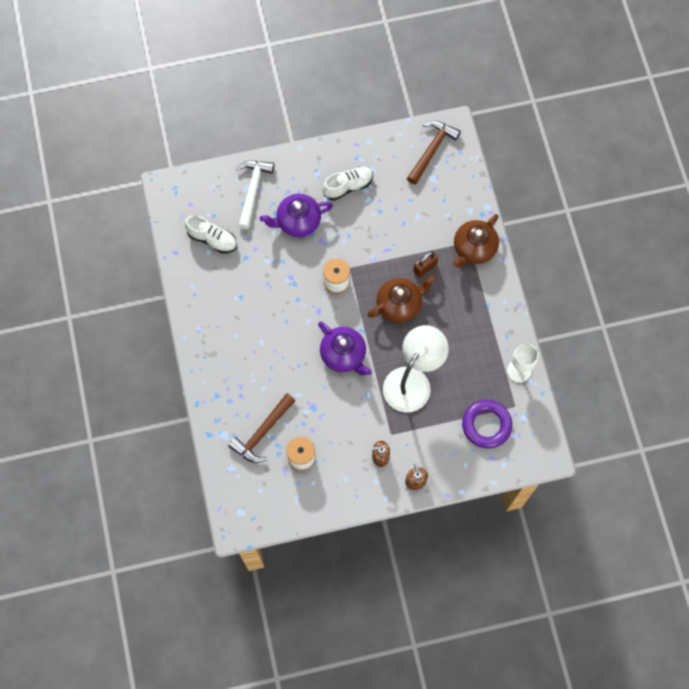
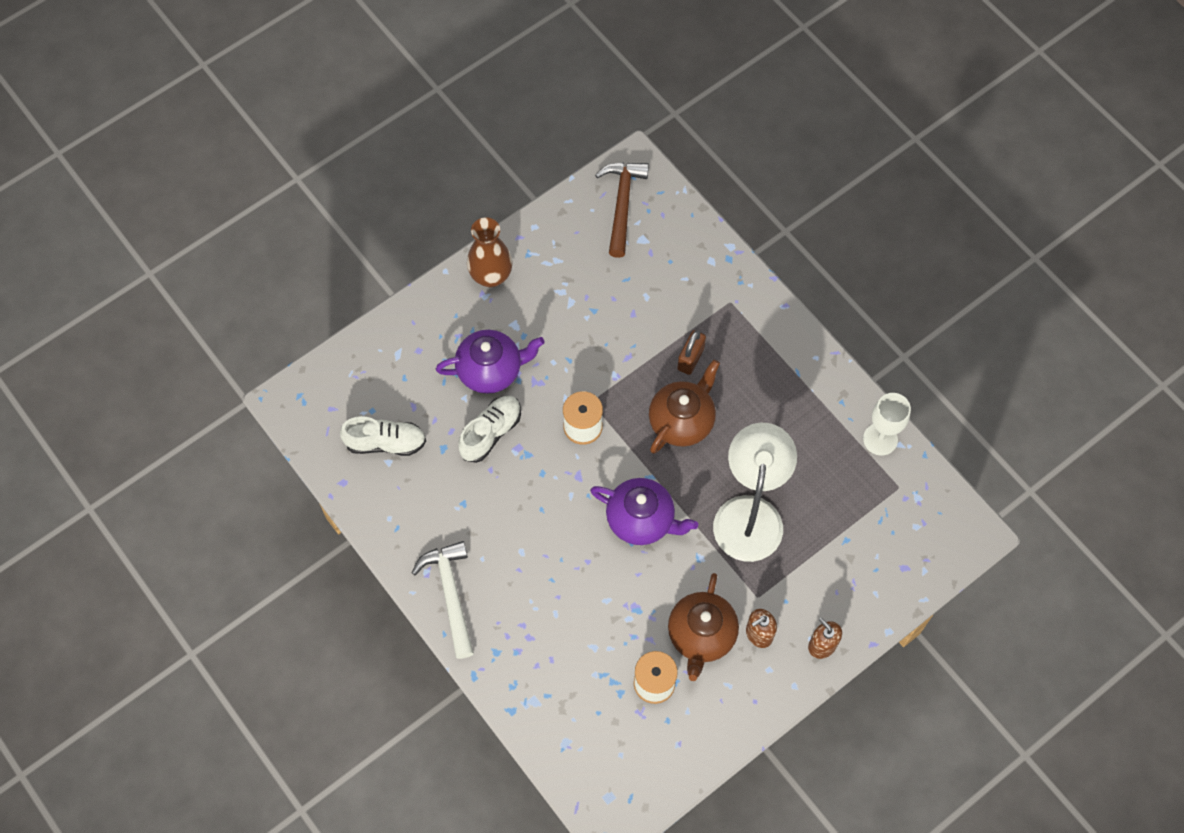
camera: 25 degrees left, 5 degrees down
brown hammer [228,393,295,463] -> none
white hammer [236,161,274,229] -> white hammer moved to [412,541,474,659]
purple teapot [260,194,333,237] -> purple teapot turned 150 degrees counterclockwise [436,330,545,394]
white shoe [322,167,373,201] -> white shoe moved to [458,396,521,463]
brown teapot [453,214,499,268] -> brown teapot moved to [668,573,739,681]
purple ring [462,400,512,449] -> none
none -> brown vase [467,217,512,288]

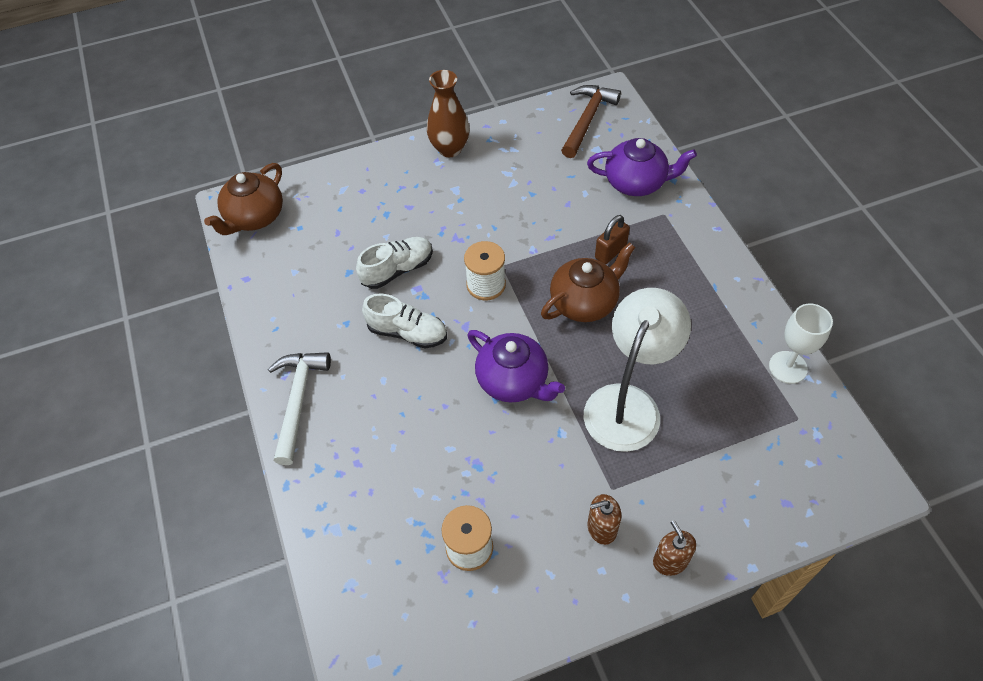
camera: 20 degrees right, 10 degrees down
white shoe [340,416,426,456] -> white shoe moved to [362,294,447,348]
purple teapot [436,330,545,394] -> purple teapot moved to [587,138,697,196]
brown teapot [668,573,739,681] -> brown teapot moved to [204,163,283,235]

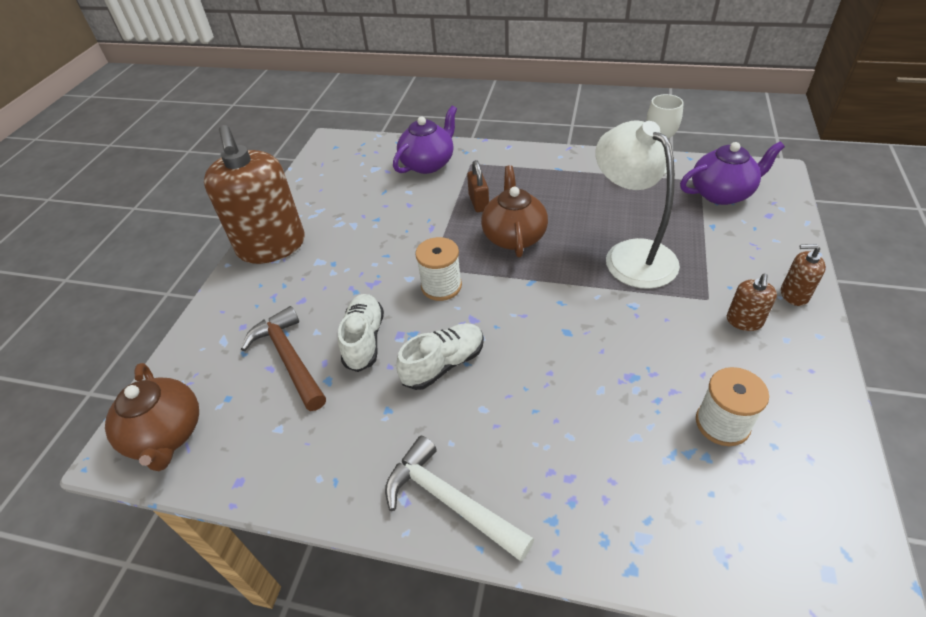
camera: 55 degrees left, 10 degrees down
brown vase [427,70,469,157] -> brown soap dispenser [204,125,305,264]
purple teapot [468,330,565,402] -> purple teapot moved to [680,141,785,205]
brown hammer [561,85,621,158] -> brown hammer moved to [241,306,326,411]

